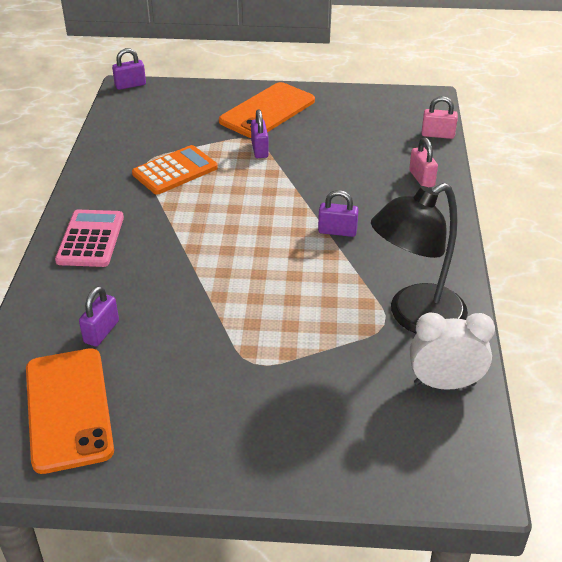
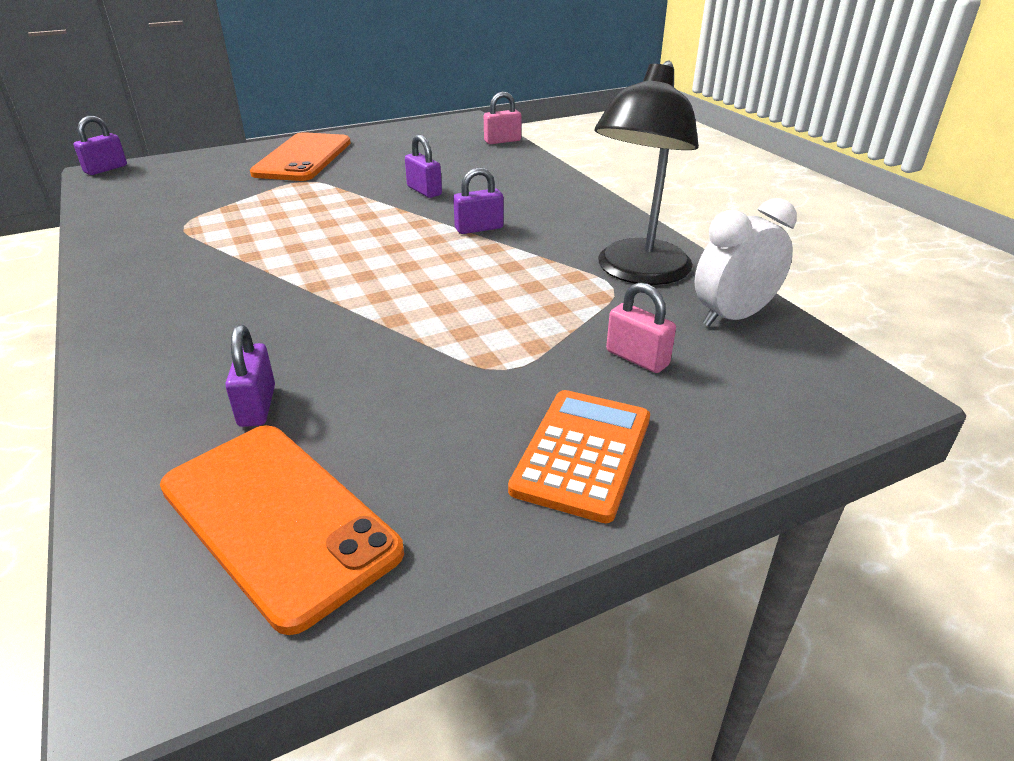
camera: 30 degrees left, 5 degrees down
pink calculator [55,210,124,267] -> none
orange calculator [132,145,218,195] -> orange calculator moved to [508,390,650,523]
purple padlock [251,109,269,158] -> purple padlock moved to [405,134,442,198]
pink padlock [409,137,438,187] -> pink padlock moved to [606,282,676,373]

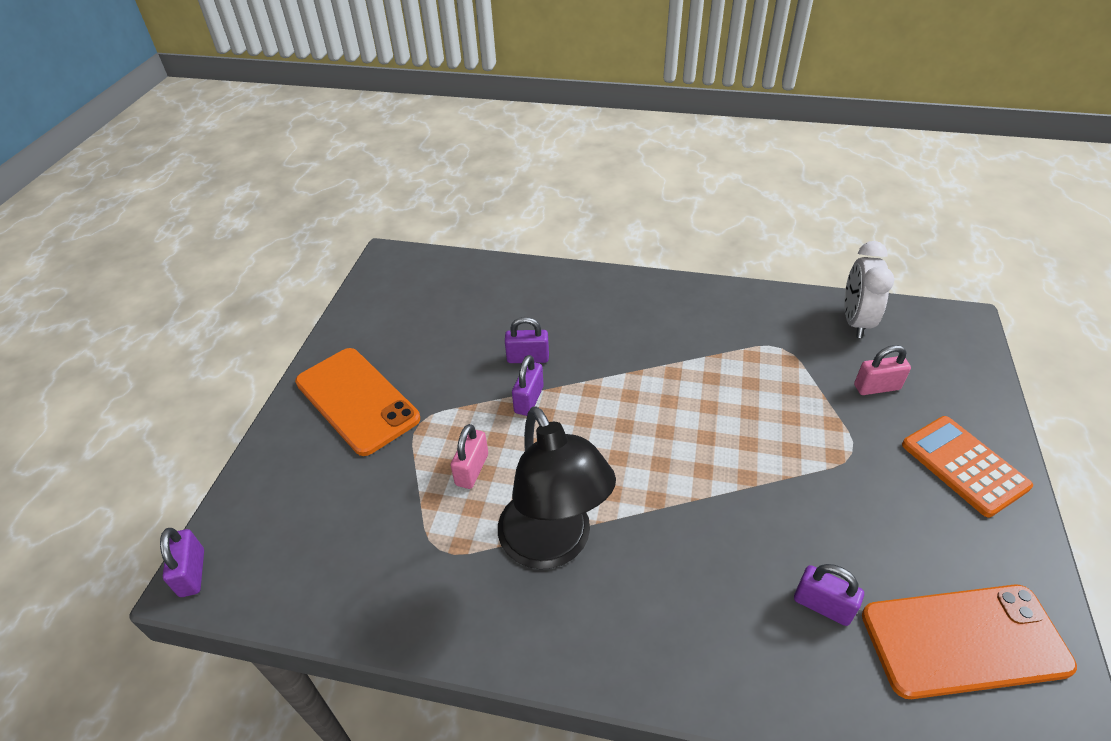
camera: 50 degrees left, 10 degrees up
purple padlock [453,167,503,234] -> purple padlock moved to [512,355,544,416]
pink padlock [484,92,521,144] -> pink padlock moved to [451,424,488,489]
black lamp [594,60,699,285] -> black lamp moved to [498,406,616,569]

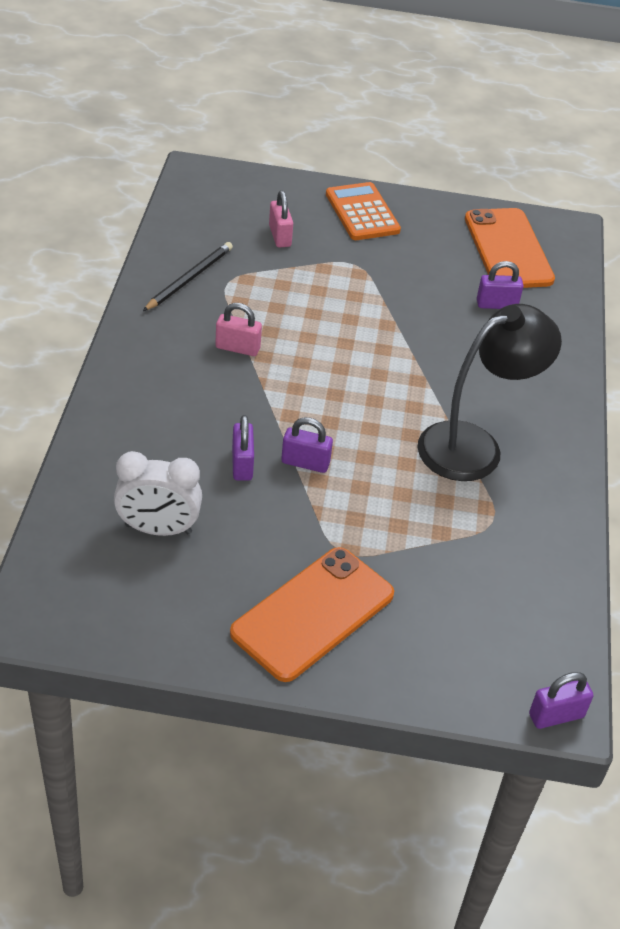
camera: 100 degrees left, 0 degrees up
pink padlock [451,424,488,489] -> pink padlock moved to [215,303,262,356]
purple padlock [794,564,864,626] -> purple padlock turned 60 degrees clockwise [477,261,524,309]
white clock [844,241,894,338] -> white clock moved to [114,451,202,536]
orange calculator [902,416,1033,517] -> orange calculator turned 105 degrees clockwise [326,182,401,240]
none -> black pencil [143,242,233,311]

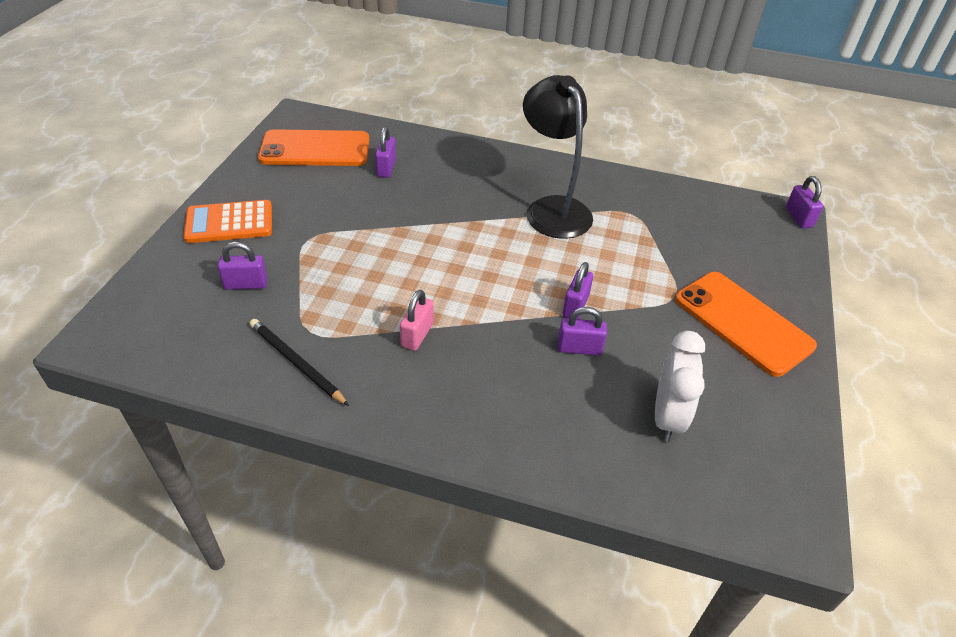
camera: 80 degrees left, 0 degrees up
pink padlock [269,190,293,248] -> purple padlock [218,242,268,290]

